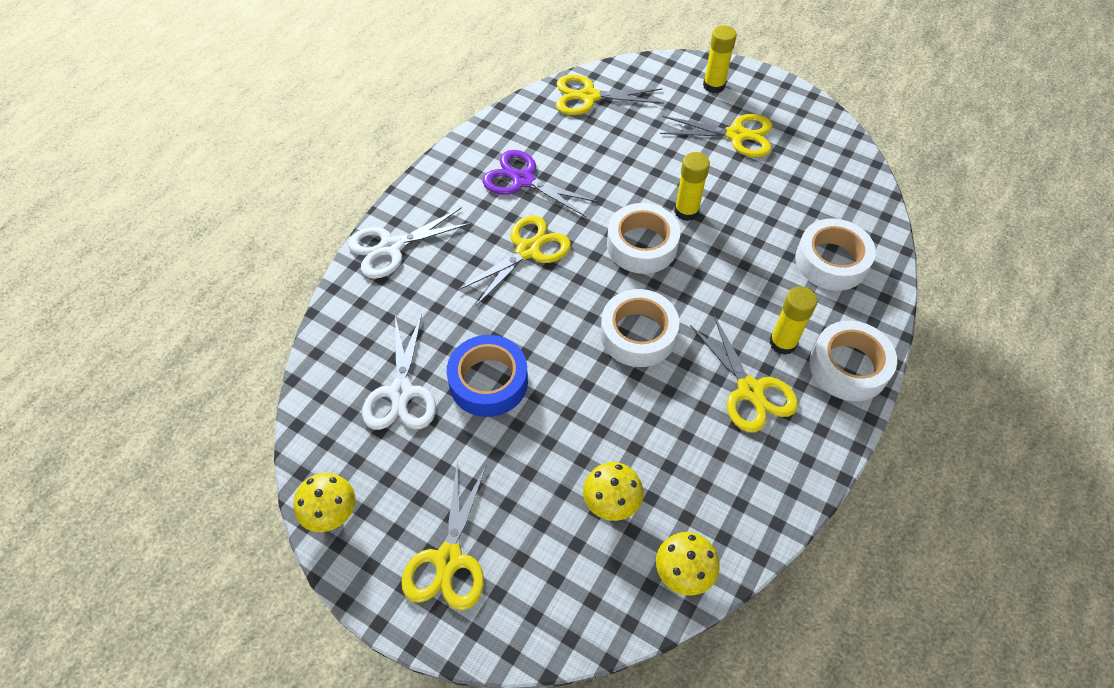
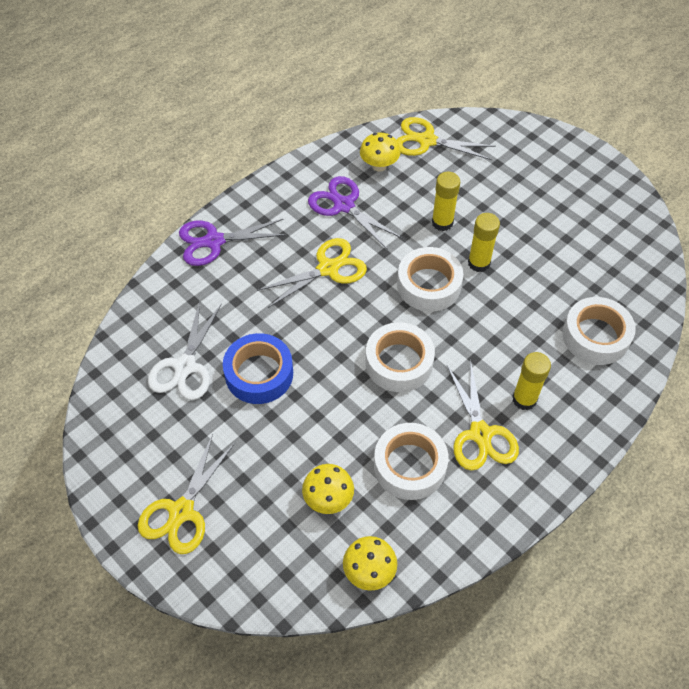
camera: 15 degrees right, 0 degrees up
yellow mushroom [294,473,355,532] -> yellow mushroom moved to [360,132,400,172]
white scissors [348,207,472,279] -> purple scissors [179,219,288,266]
yellow scissors [660,114,772,157] -> none
yellow glue stick [703,25,737,93] -> yellow glue stick moved to [432,172,460,231]
white tape [809,321,897,401] -> white tape moved to [374,423,449,500]

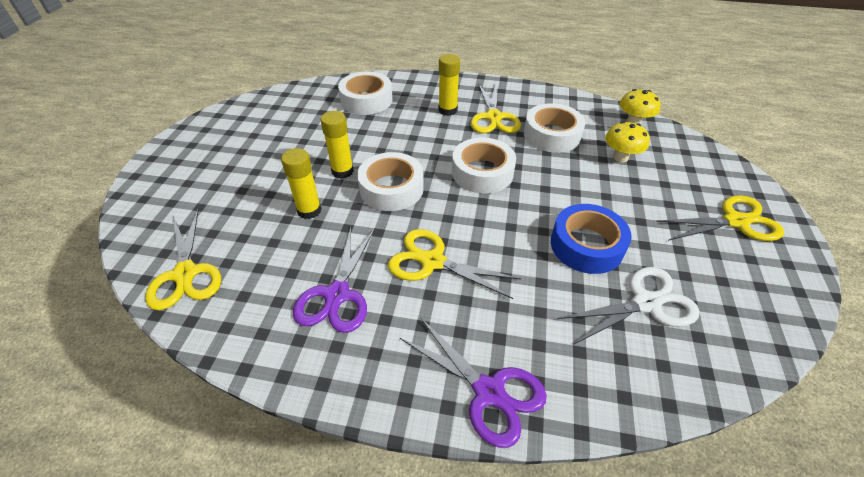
camera: 125 degrees left, 10 degrees down
yellow mushroom [360,132,400,172] -> none
yellow scissors [447,360,519,470] -> yellow scissors turned 135 degrees clockwise [470,83,521,133]

